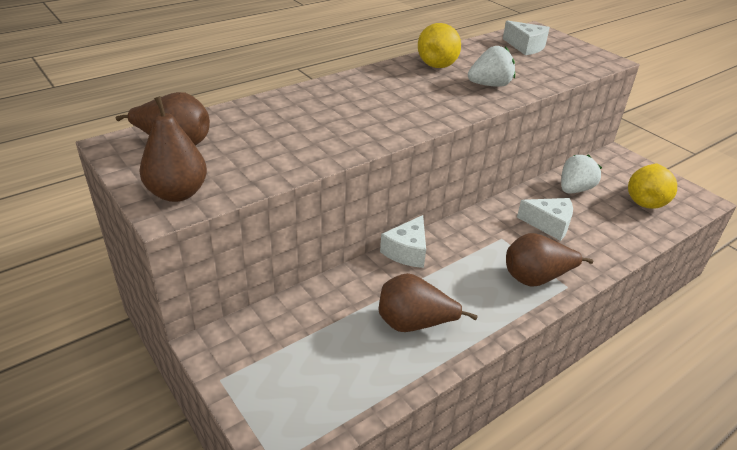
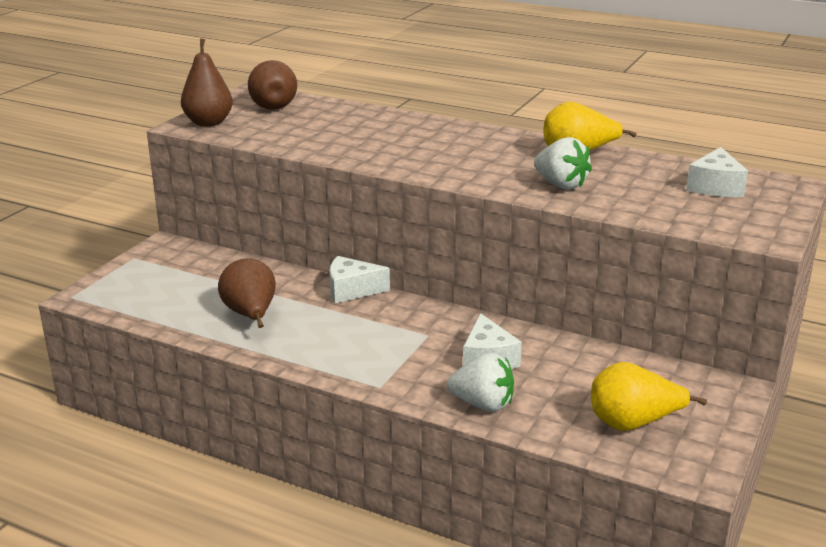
camera: 65 degrees right, 10 degrees down
brown pear [506,233,594,287] -> none
white strawberry [561,154,602,193] -> white strawberry moved to [447,353,514,412]

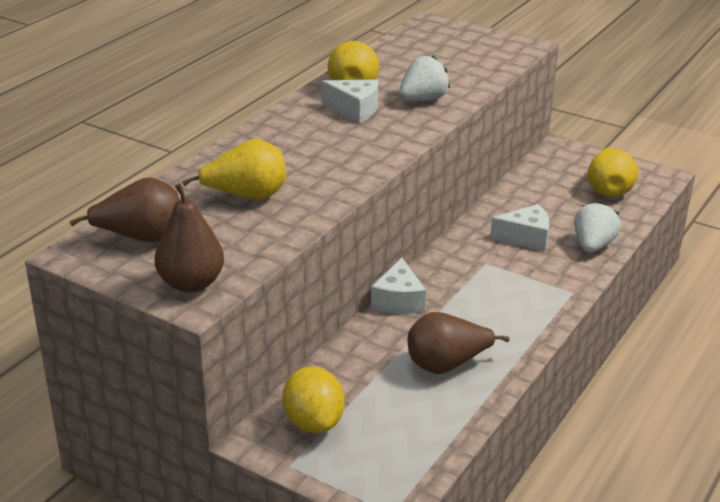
camera: 85 degrees left, 5 degrees up
white cheese [686,147,748,197] -> white cheese moved to [321,80,378,123]
none -> yellow pear [182,139,286,200]
none -> yellow lemon [282,366,345,434]

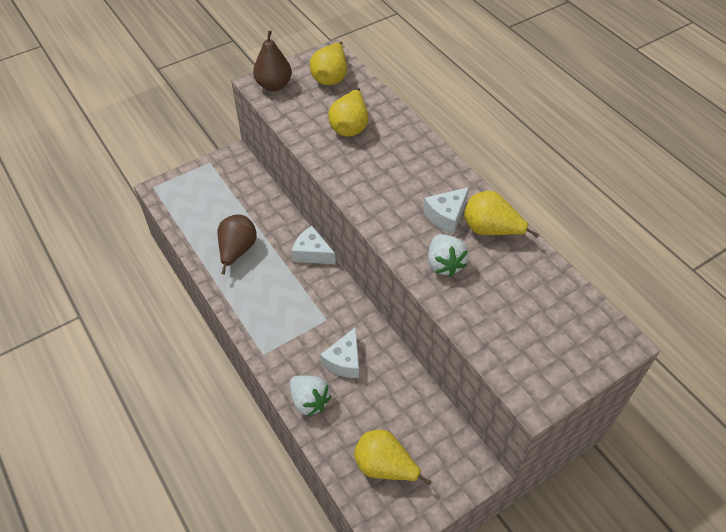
camera: 115 degrees right, 20 degrees up
brown pear [69,177,179,242] -> yellow pear [310,42,347,85]
yellow lemon [282,366,345,434] -> none

